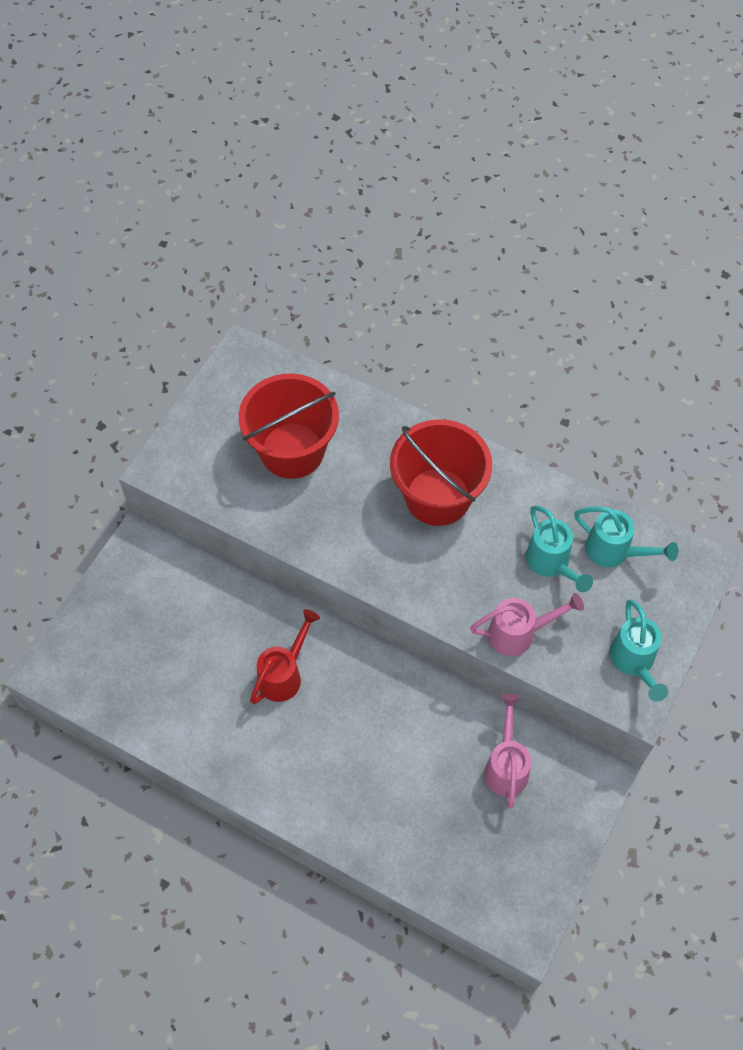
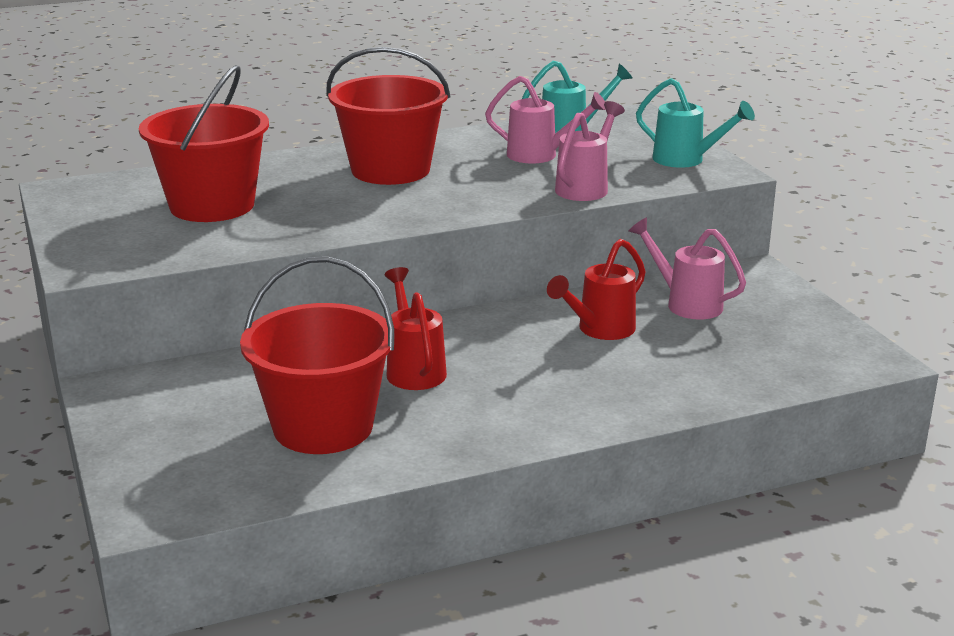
camera: 50 degrees left, 35 degrees down
turquoise watering can [526,505,593,592] -> pink watering can [485,76,606,163]
none -> red bucket [240,257,394,454]
none -> red watering can [547,239,646,340]

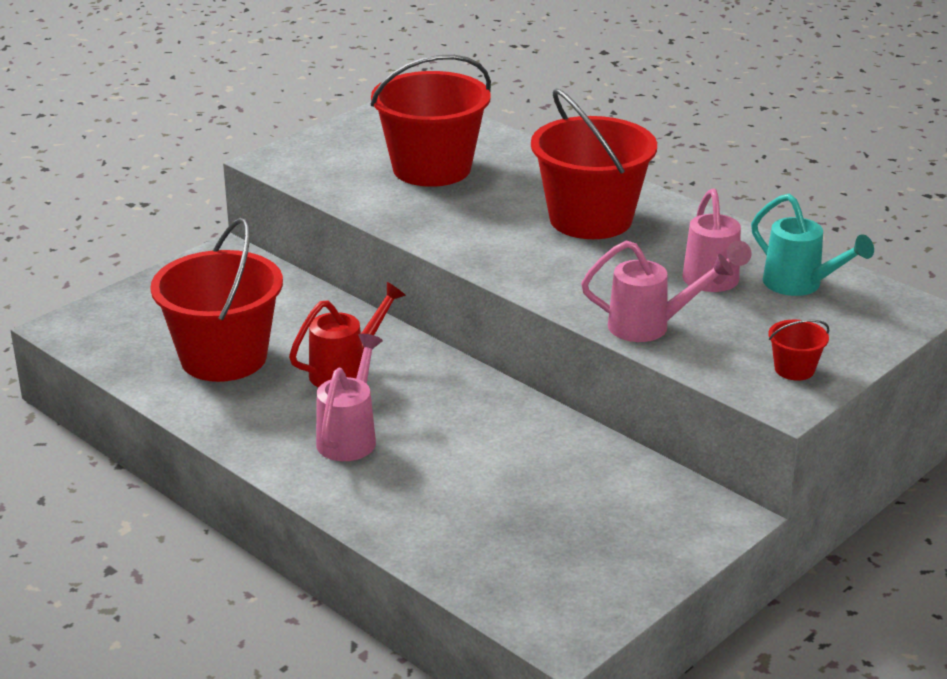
camera: 65 degrees right, 5 degrees up
red watering can [547,239,646,340] -> none
pink watering can [629,217,746,320] -> pink watering can moved to [316,334,383,461]
turquoise watering can [636,78,755,168] -> red bucket [768,320,830,381]

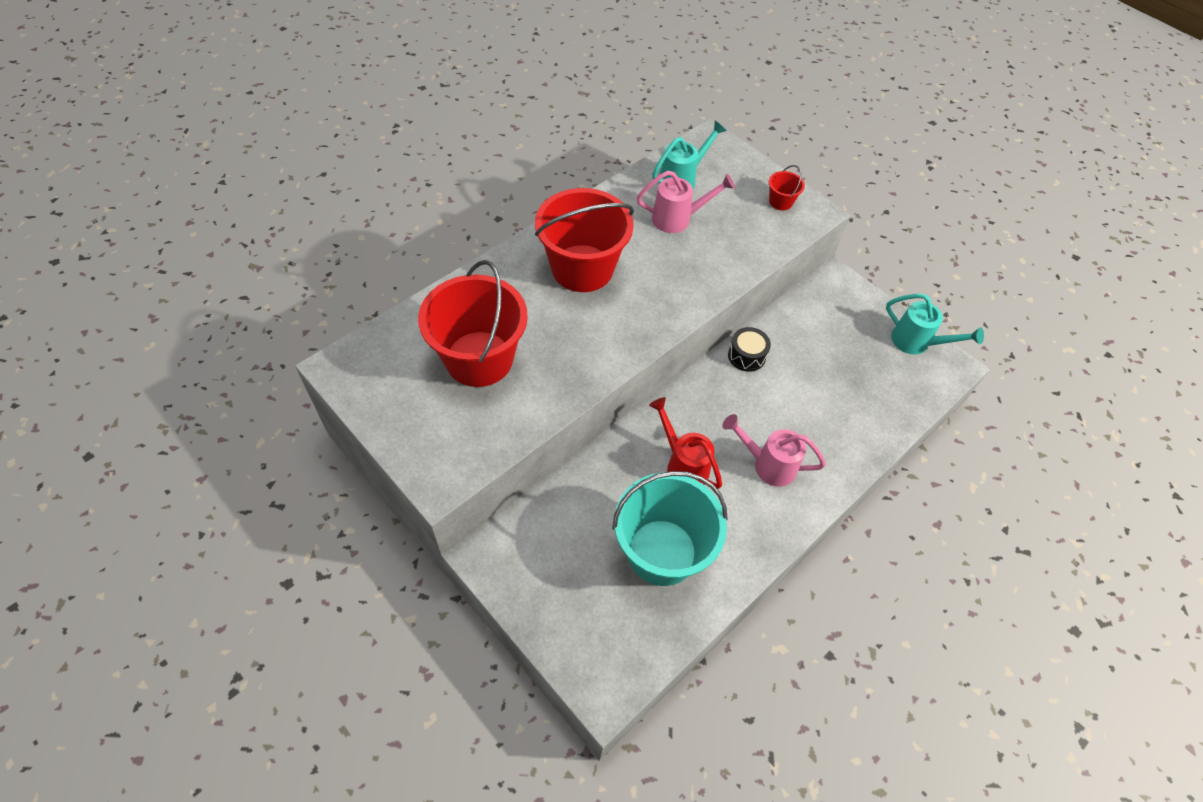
camera: 90 degrees left, 25 degrees up
red bucket [150,218,283,382] -> turquoise bucket [612,471,728,586]
pink watering can [581,240,733,342] -> none
none -> black drum [728,327,771,372]
none -> turquoise watering can [886,294,984,355]

